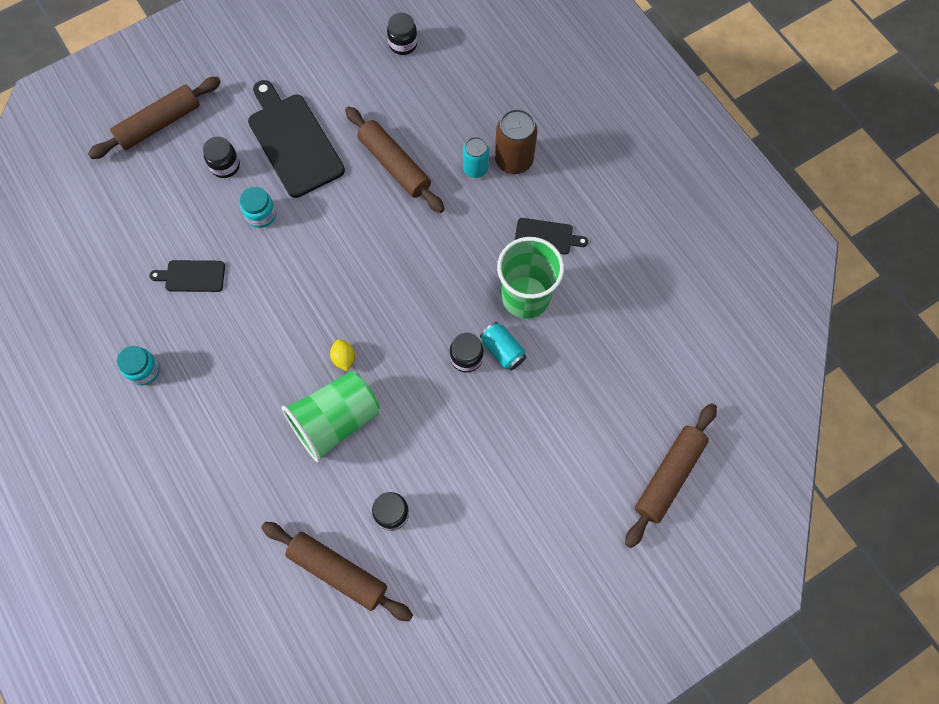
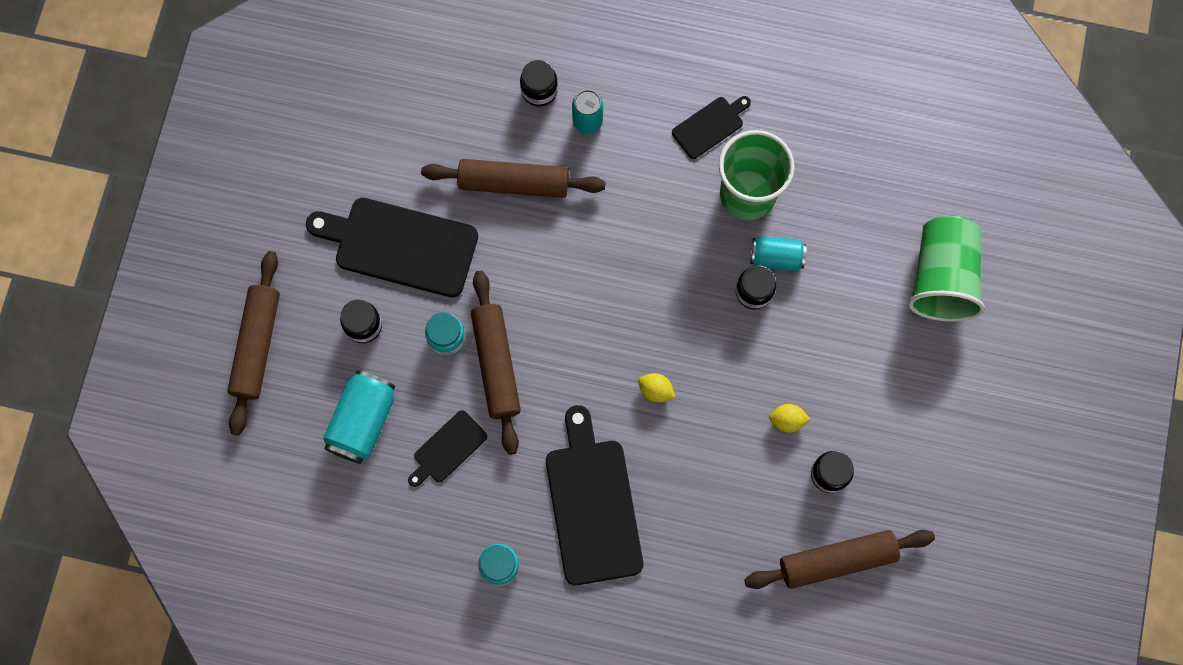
camera: 45 degrees left, 5 degrees up
green cup [282,371,380,463] -> green cup moved to [908,216,985,322]
black jar [387,13,418,55] -> black jar moved to [520,60,558,107]
brown can [495,109,538,174] -> none
brown rolling pin [625,403,717,548] -> brown rolling pin moved to [471,271,521,455]
none -> turquoise can [323,370,395,464]
none -> black cutting board [546,405,643,586]
none -> yellow lemon [769,404,810,433]

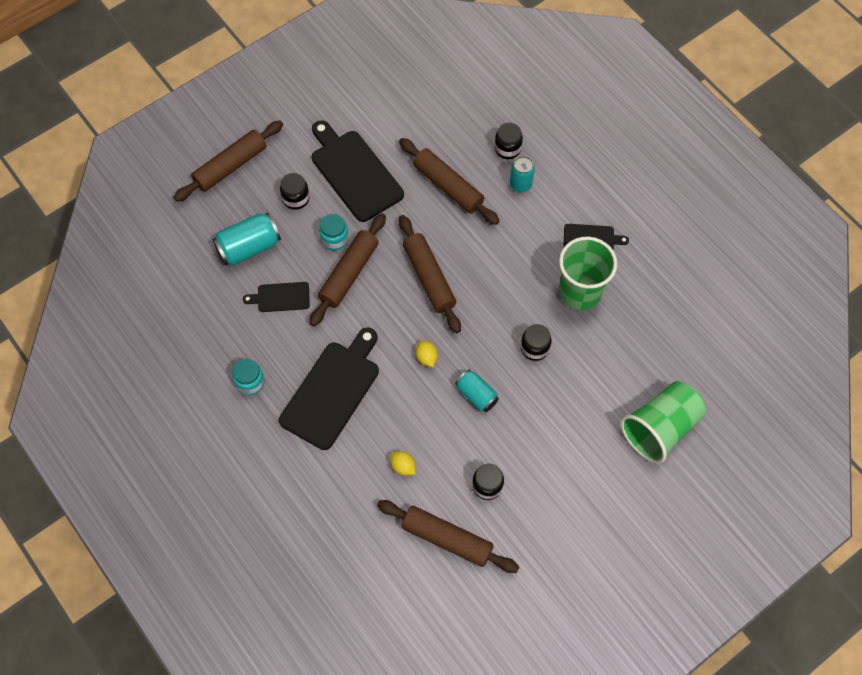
camera: 40 degrees right, 10 degrees down
turquoise can [750,236,806,271] -> turquoise can moved to [455,370,499,412]
yellow lemon [769,404,810,433] -> yellow lemon moved to [391,451,416,476]
none -> brown rolling pin [399,215,461,333]

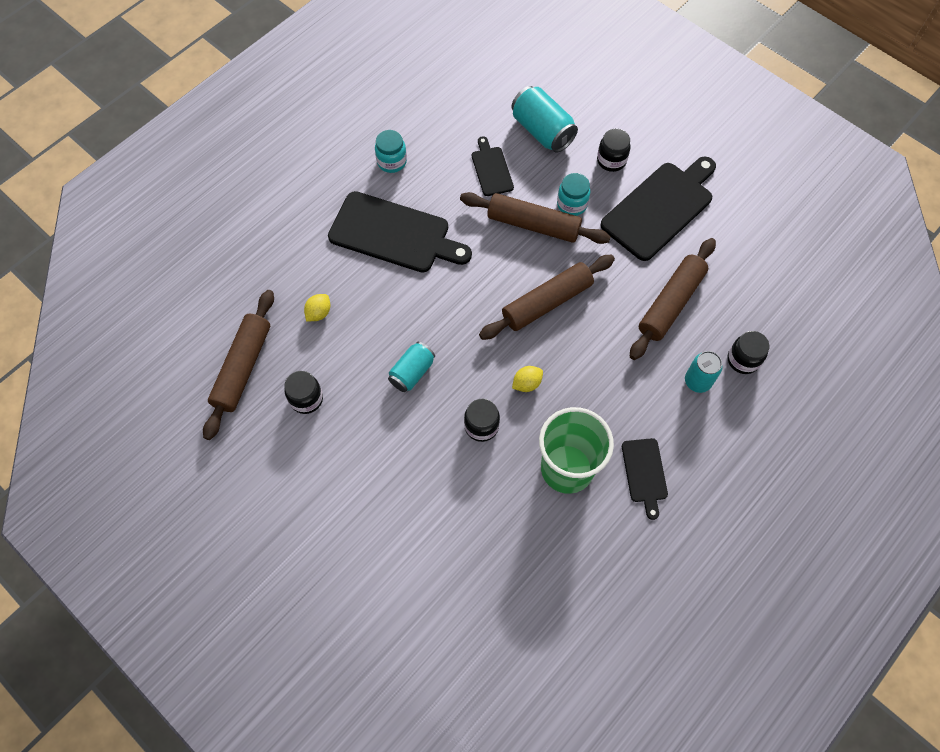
camera: 80 degrees right, 0 degrees up
brown rolling pin [173,121,283,202] -> none
yellow lemon [416,340,438,367] -> yellow lemon moved to [512,366,543,392]
green cup [621,381,706,463] -> none

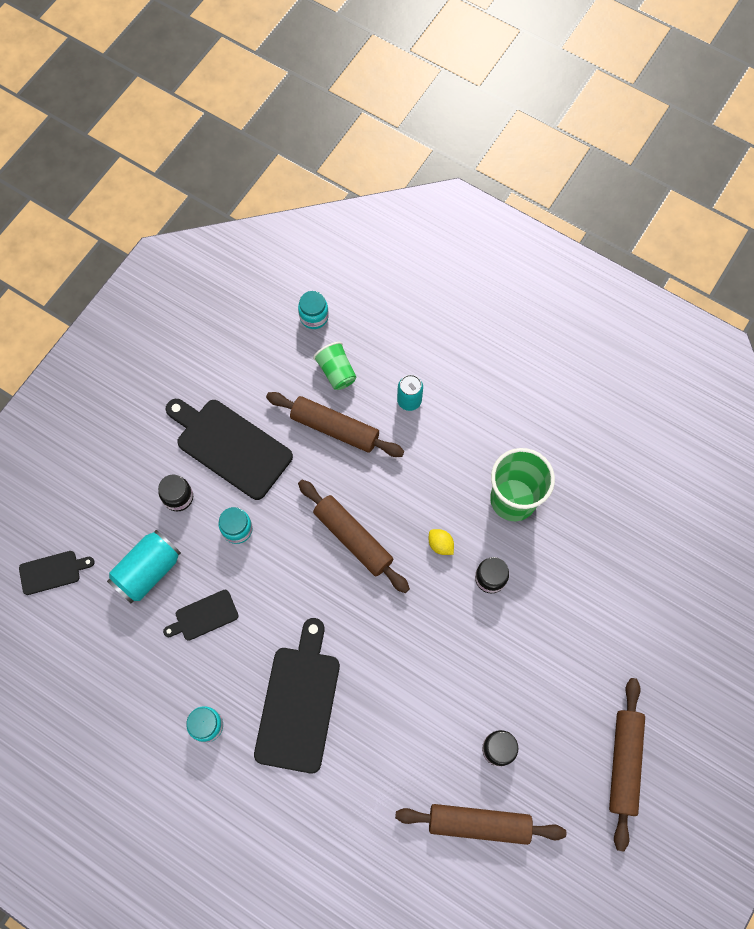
camera: 100 degrees left, 5 degrees up
yellow lemon [304,294,330,321] -> none
turquoise can [388,342,435,392] -> none
brown rolling pin [460,192,611,244] -> brown rolling pin moved to [609,678,645,852]
black cutting board [622,438,668,520] -> black cutting board moved to [19,551,94,595]
black jar [728,331,769,374] -> none
none -> turquoise jar [298,291,329,329]
none -> green cup [313,342,356,390]

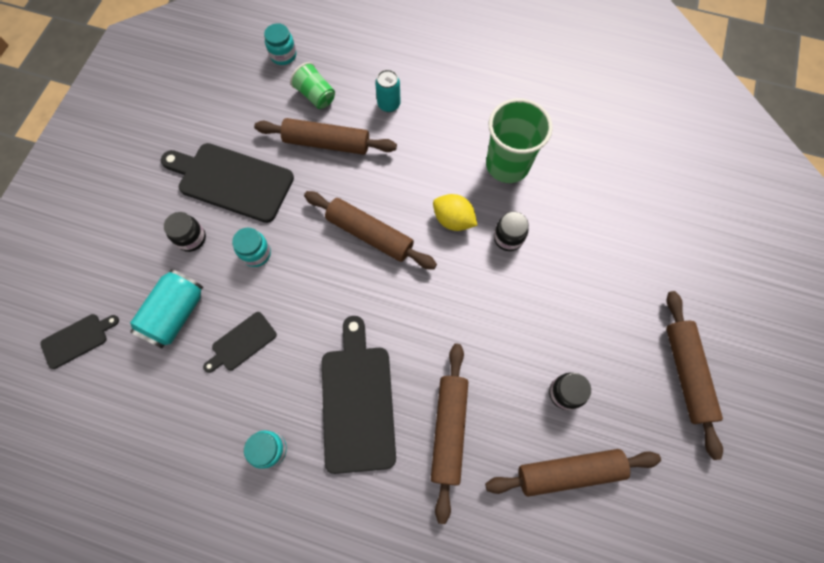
camera: 15 degrees left, 0 degrees up
yellow lemon [429,529,454,555] -> yellow lemon [433,194,478,231], size x1.54
none -> brown rolling pin [431,344,468,524]

